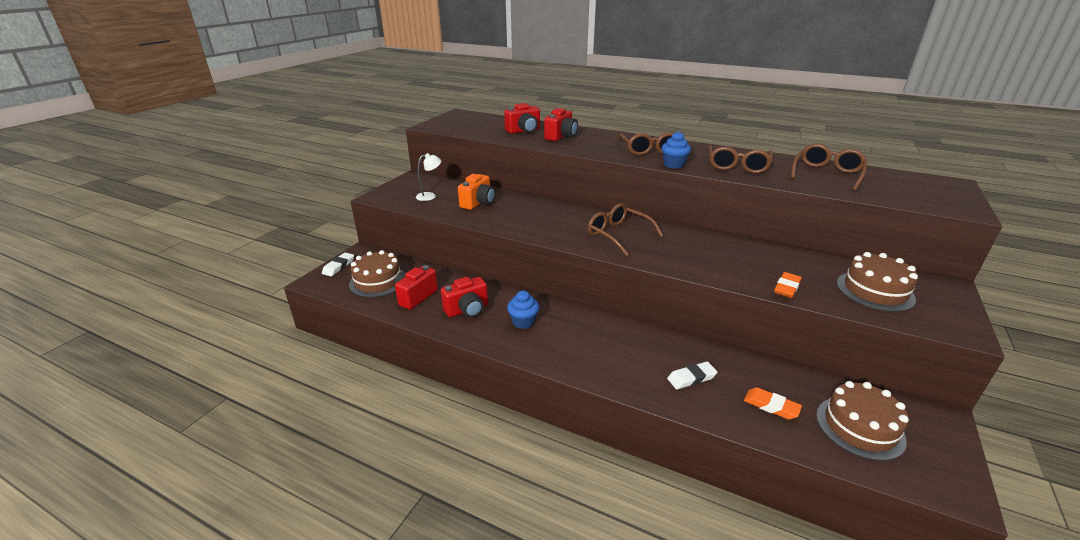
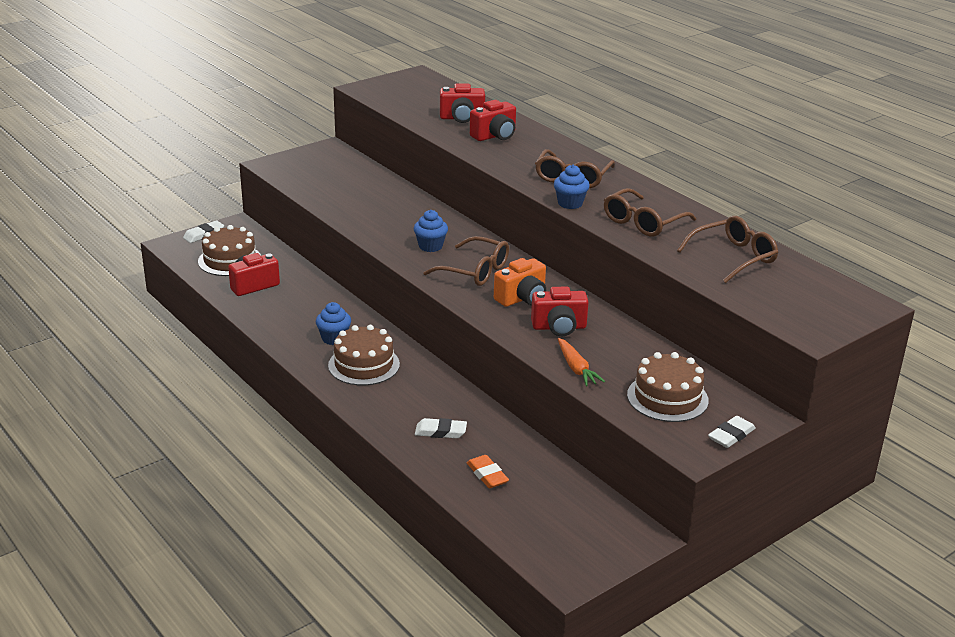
camera: 25 degrees right, 0 degrees up
white lamp [416,153,441,201] -> none
red camera [441,277,488,318] -> red camera moved to [531,287,589,336]
orange camera [458,174,495,210] -> orange camera moved to [494,258,546,307]
brown glasses [588,203,664,256] -> brown glasses turned 135 degrees clockwise [423,236,509,286]
orange eraser [774,272,802,298] -> orange carrot [558,338,605,386]
brown cake [816,381,909,461] -> brown cake moved to [328,325,400,386]
none -> blue cupcake [414,210,448,252]
none -> white eraser [708,416,756,448]

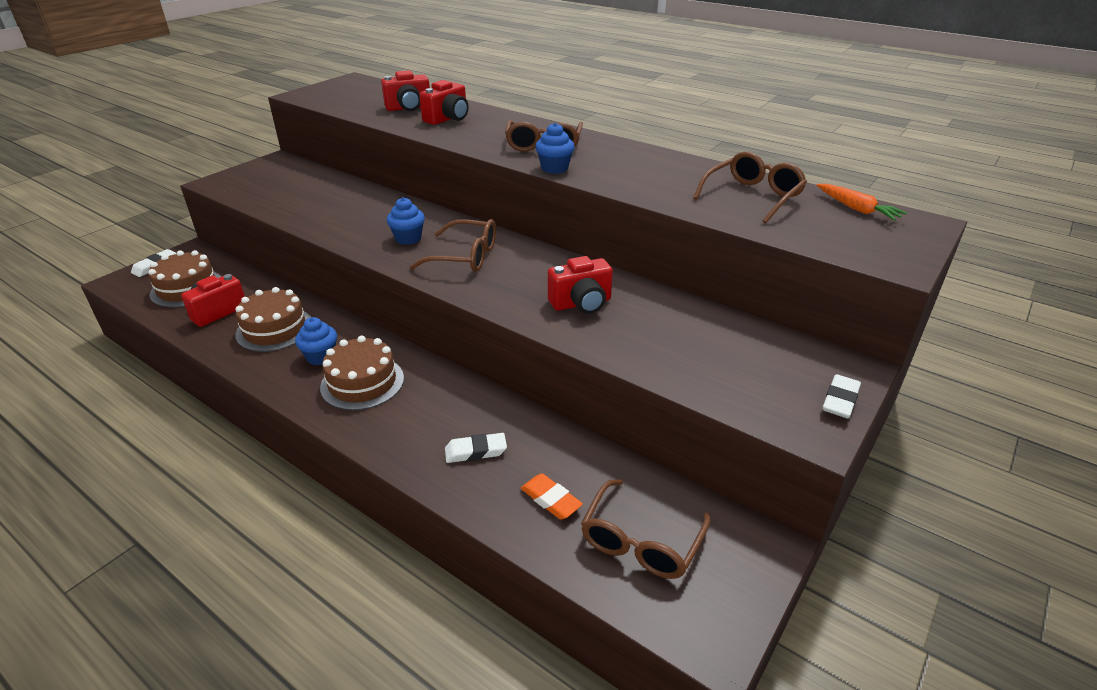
camera: 15 degrees left, 5 degrees up
orange camera [494,258,546,307] -> none
orange carrot [558,338,605,386] -> orange carrot moved to [817,184,907,221]
brown glasses [604,188,696,237] -> brown glasses moved to [581,479,710,579]
brown cake [627,352,709,422] -> brown cake moved to [235,287,311,352]

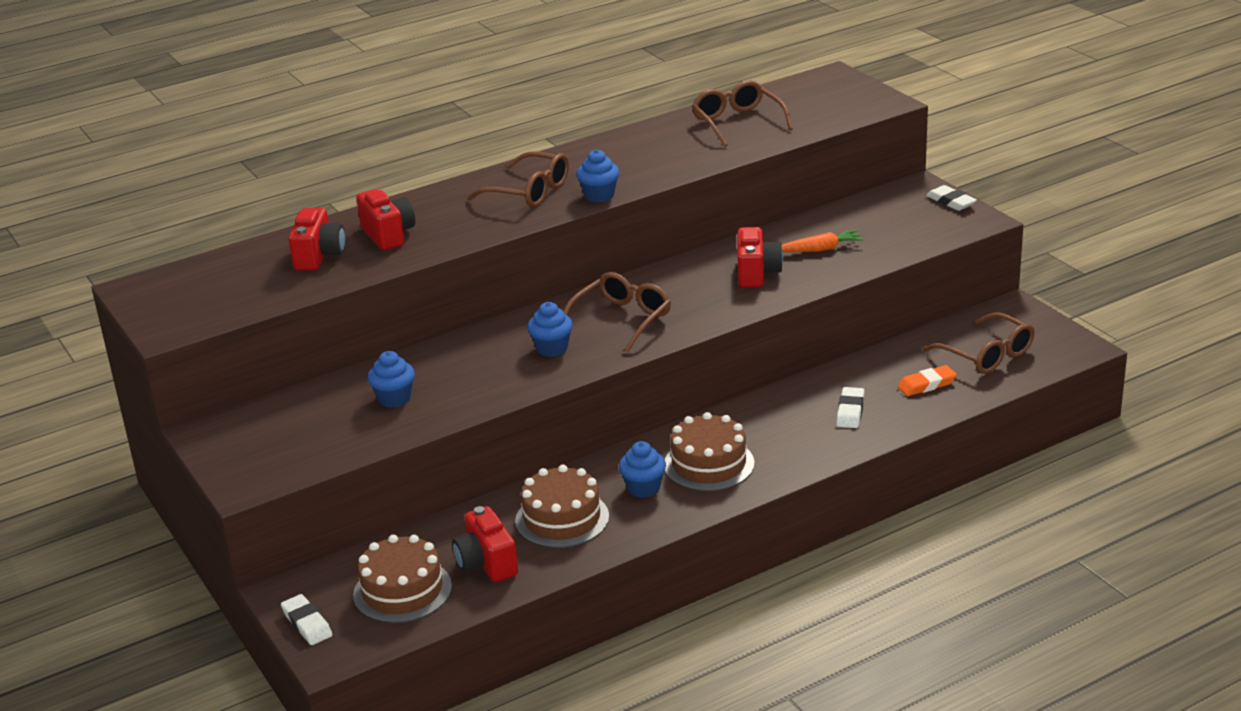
camera: 65 degrees left, 5 degrees down
orange carrot [817,184,907,221] -> orange carrot moved to [782,230,864,252]
none -> blue cupcake [368,351,415,408]

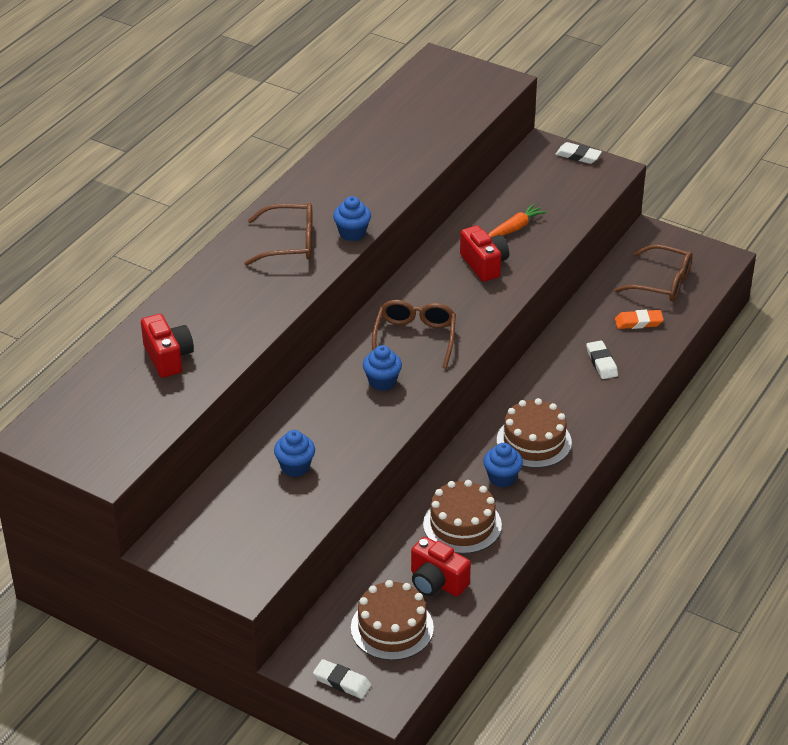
camera: 30 degrees left, 10 degrees up
red camera [356,189,415,250] -> none
brown glasses [692,81,793,147] -> none
orange eraser [897,365,957,396] -> orange eraser turned 45 degrees clockwise [615,310,664,329]

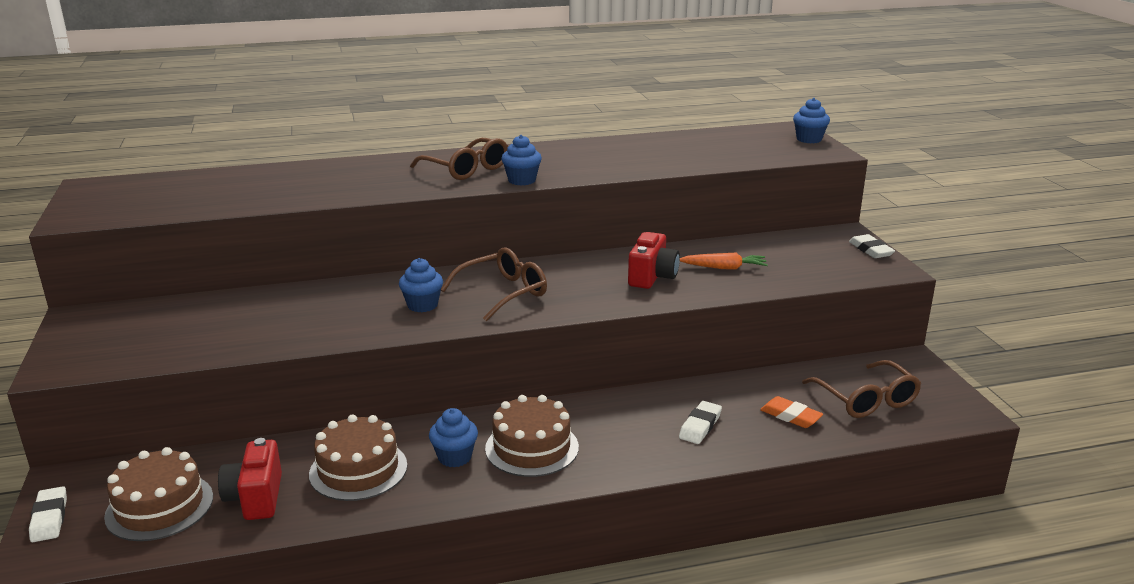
camera: 45 degrees right, 15 degrees down
red camera [141,314,194,378] -> none
blue cupcake [274,430,315,477] -> blue cupcake moved to [793,98,830,143]

